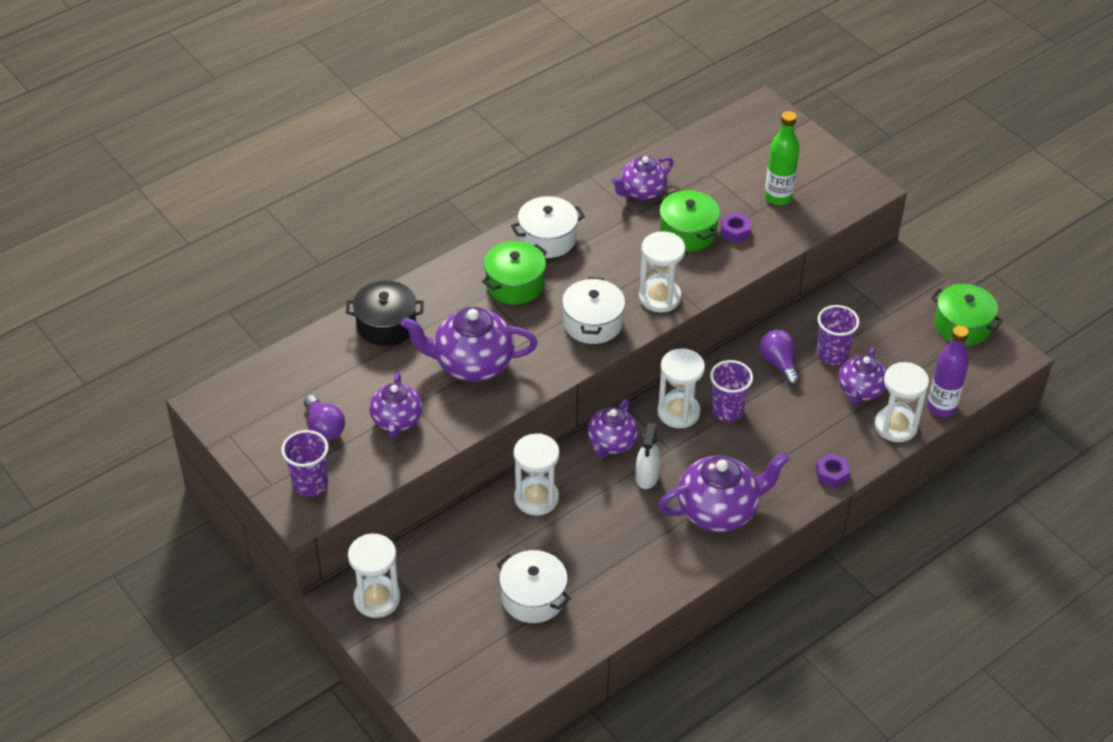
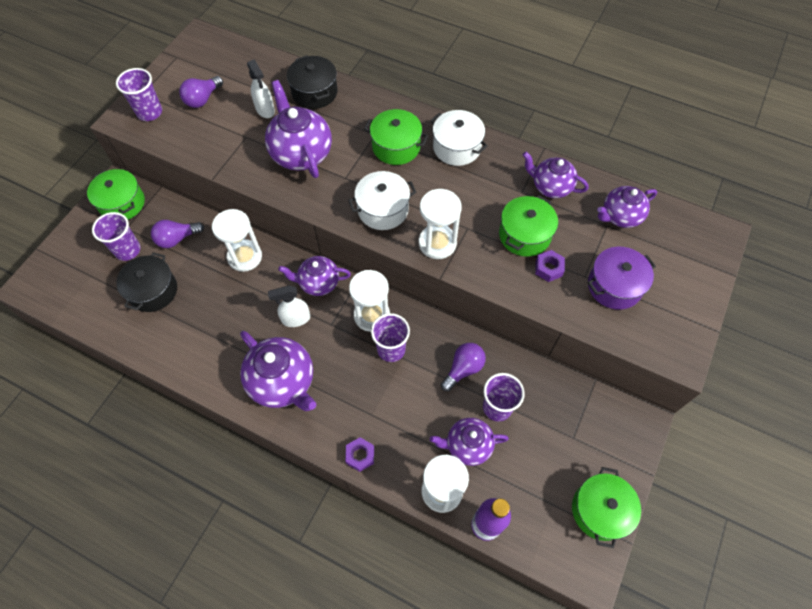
camera: 65 degrees right, 15 degrees up
white hourglass [348,534,401,618] -> green pot [87,169,145,220]
purple teapot [369,372,422,438] -> purple teapot moved to [597,186,657,228]
white pot [497,550,571,623] -> black pot [116,252,177,312]
green bottle [765,111,800,205] -> purple pot [588,247,656,310]
none -> purple cup [92,212,141,261]
none -> purple light bulb [151,220,204,248]
none -> white spray bottle [247,59,275,118]

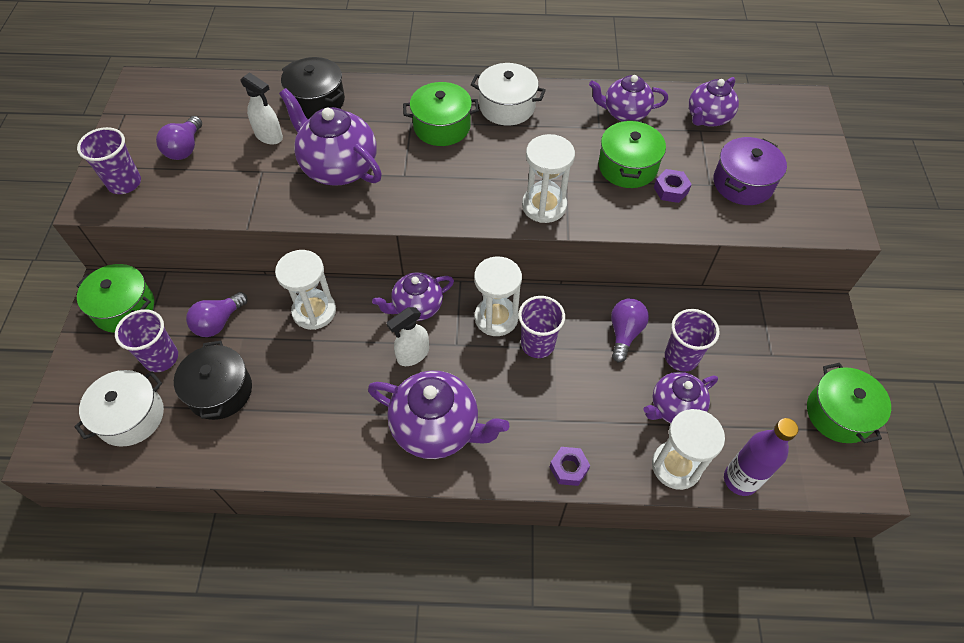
camera: 25 degrees left, 5 degrees down
white pot [348,171,416,230] -> white pot moved to [74,370,164,446]

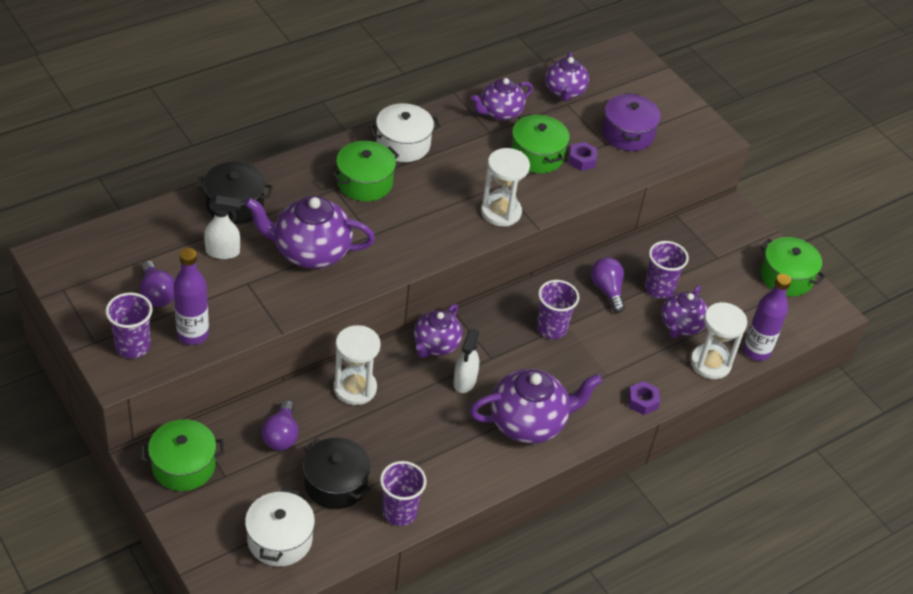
camera: 40 degrees left, 10 degrees down
purple cup [115,309,178,372] -> purple cup moved to [380,461,427,526]
white hourglass [474,256,522,336] -> none
none -> purple bottle [173,248,209,345]

